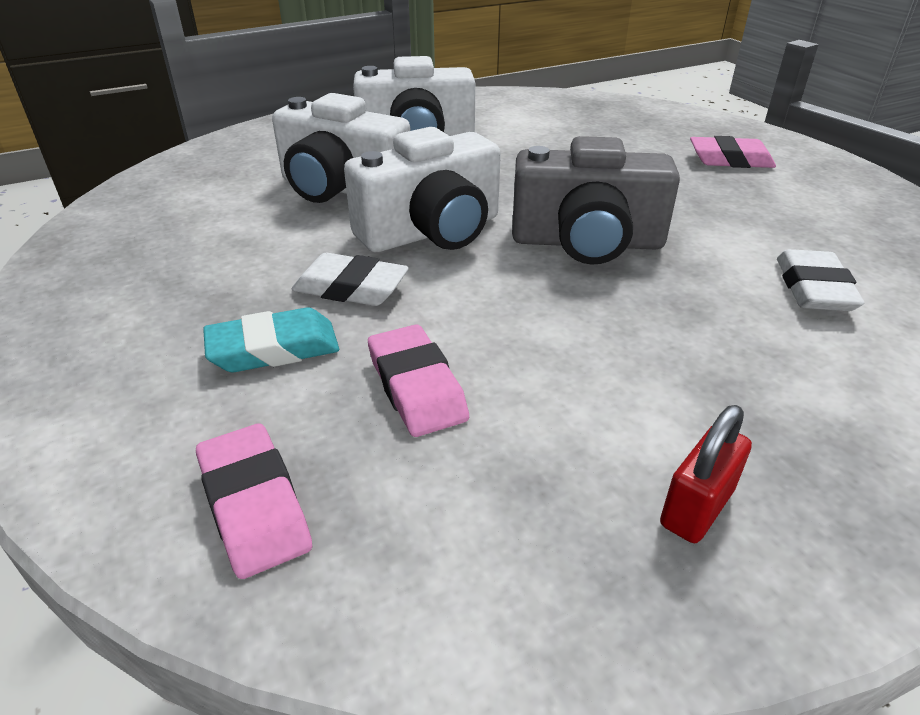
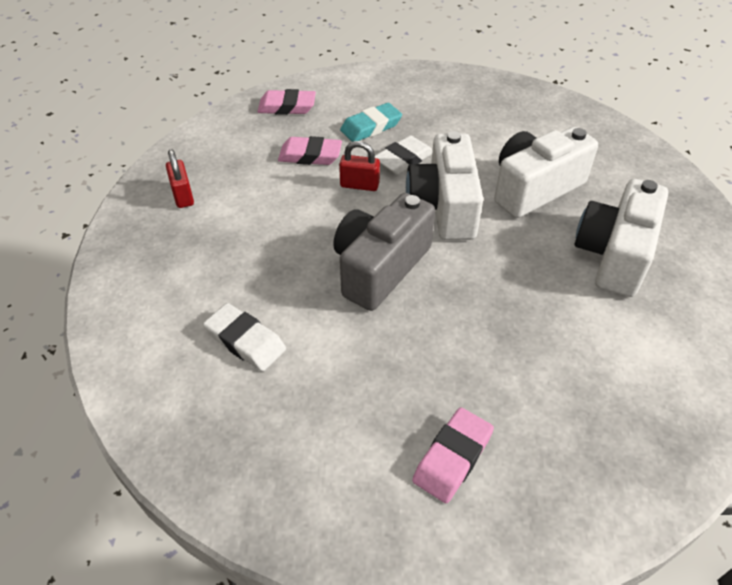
camera: 120 degrees right, 10 degrees up
turquoise eraser [203,307,339,372] -> turquoise eraser turned 45 degrees clockwise [340,103,402,142]
none -> red padlock [339,141,380,191]

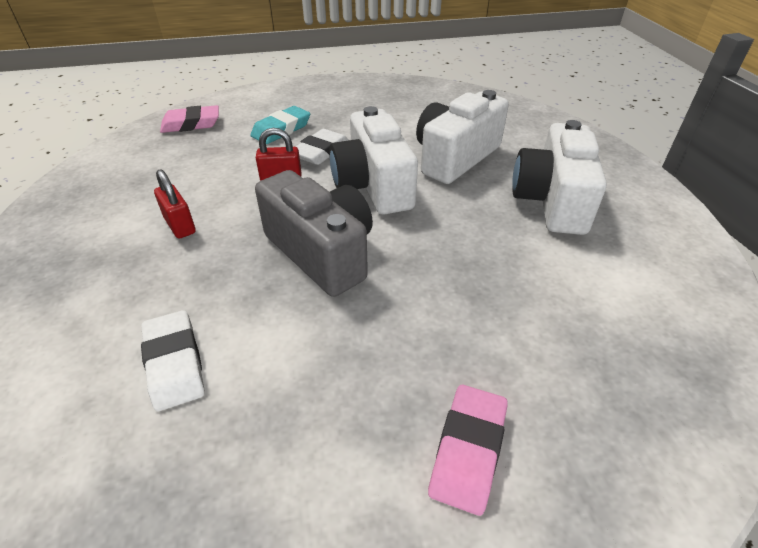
camera: 15 degrees left, 5 degrees down
red padlock [166,149,194,208] -> red padlock moved to [154,169,196,238]
white eraser [203,303,286,371] -> white eraser turned 45 degrees clockwise [141,310,205,411]
pink eraser [278,136,342,165] -> none
grey camera [333,193,435,311] -> grey camera turned 120 degrees clockwise [255,170,373,297]

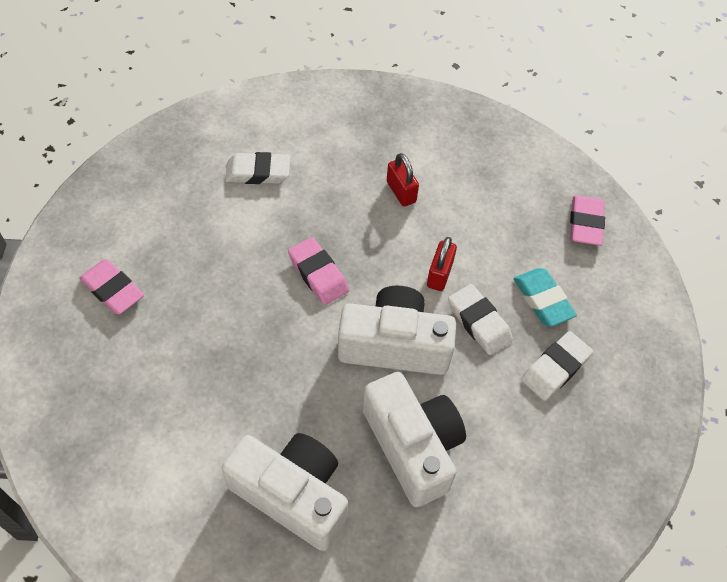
camera: 110 degrees right, 15 degrees up
red padlock [154,169,196,238] -> red padlock turned 75 degrees clockwise [387,153,419,207]
grey camera [255,170,373,297] -> pink eraser [288,237,349,305]
none -> white eraser [521,331,593,401]

